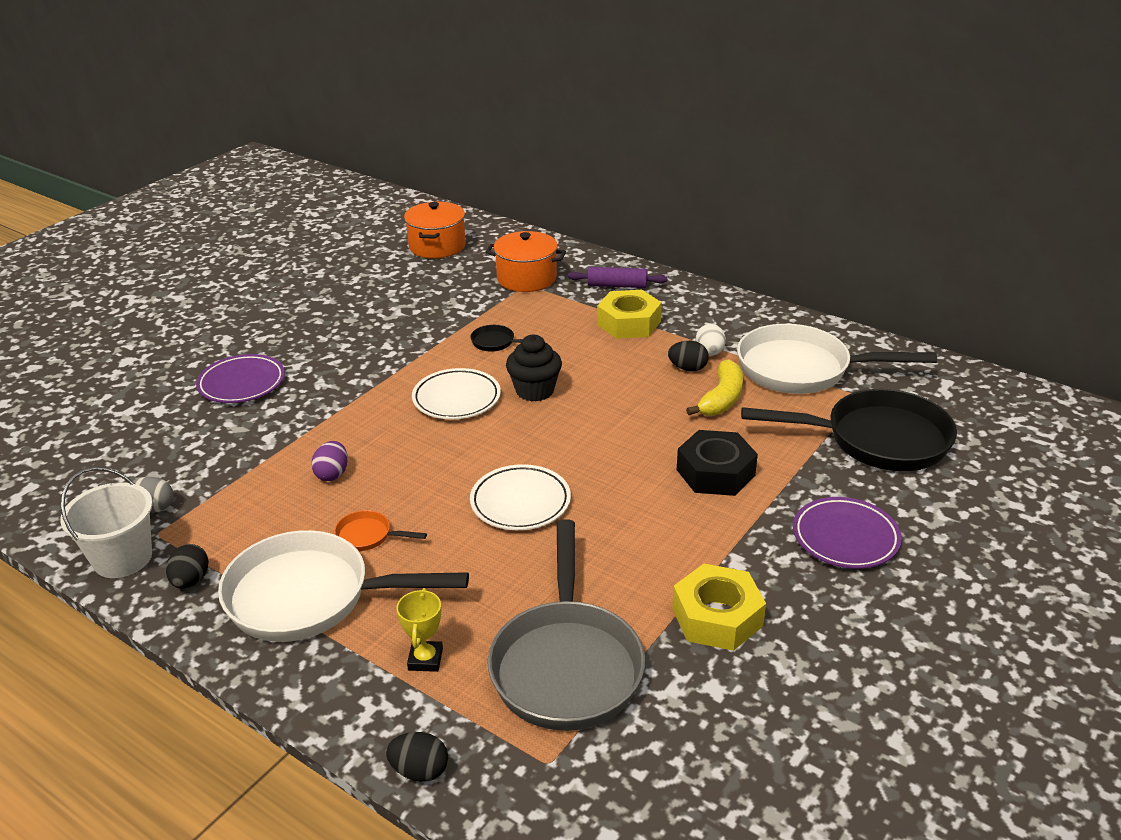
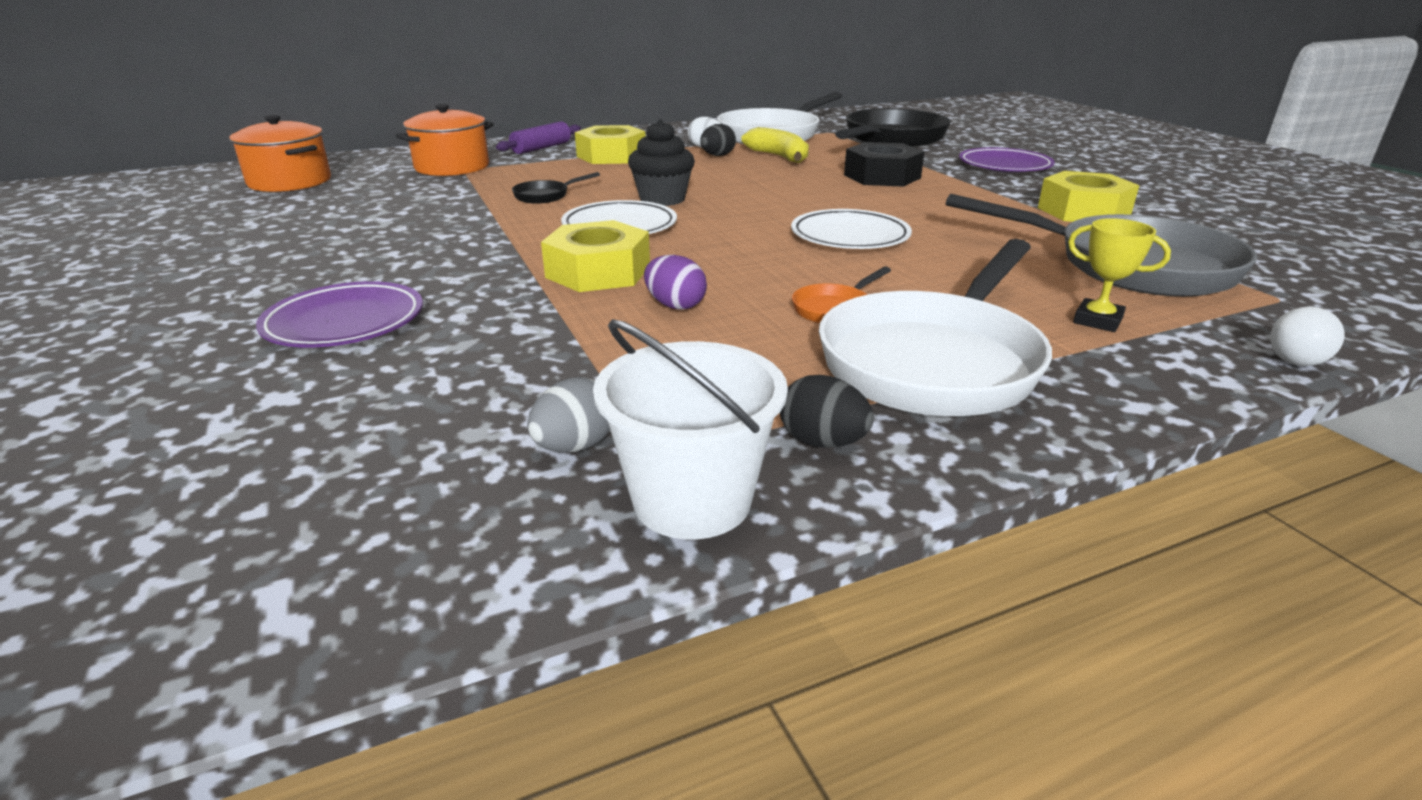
camera: 60 degrees left, 5 degrees down
black egg [386,732,448,782] -> white light bulb [1270,307,1345,366]
none -> yellow nut [541,220,650,292]

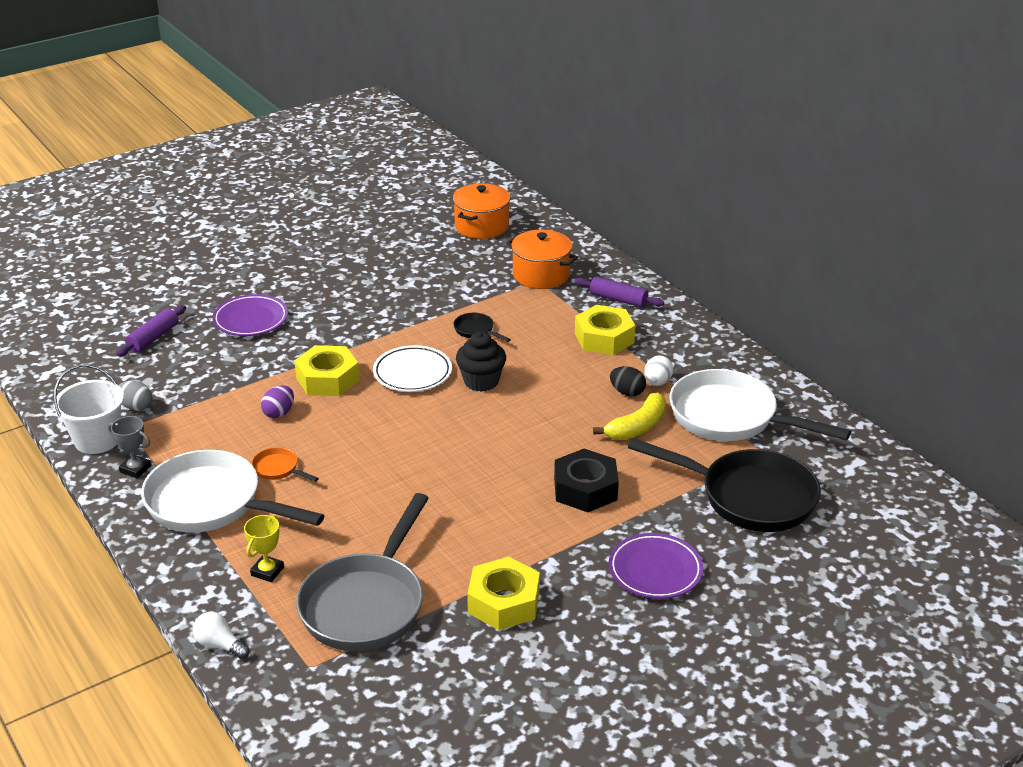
camera: 80 degrees right, 5 degrees up
black egg [780,375,874,448] -> grey trophy [108,416,151,478]
white plate [791,209,912,249] -> none
none -> purple rolling pin [116,305,186,357]

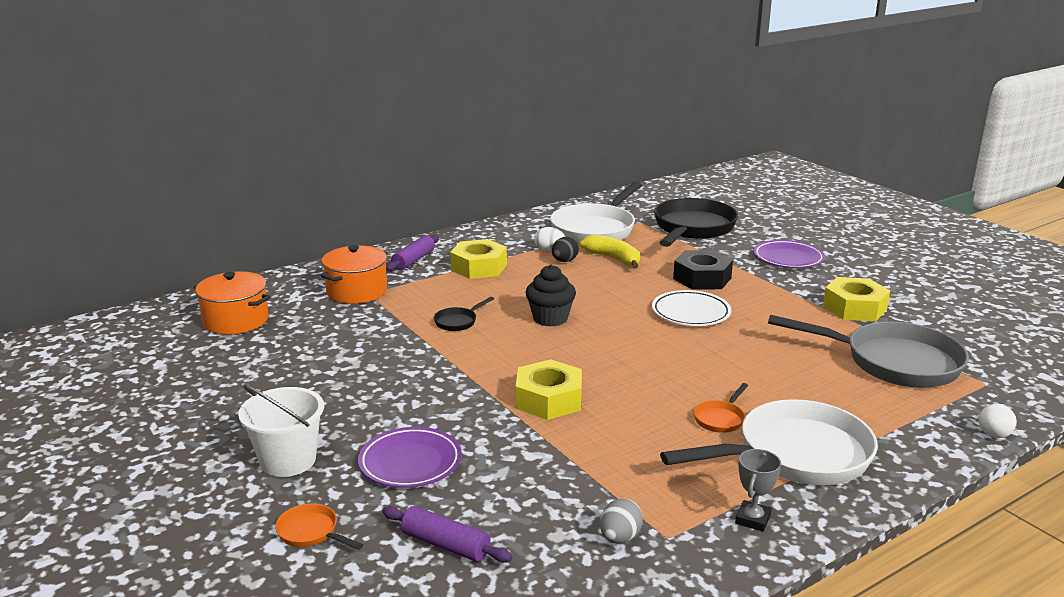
camera: 90 degrees left, 10 degrees down
white bucket [53,364,124,454] -> white bucket moved to [238,384,324,477]
white pan [141,450,325,532] -> white pan turned 135 degrees counterclockwise [660,399,878,485]
yellow trophy [244,515,284,582] -> none
purple egg [261,385,294,418] -> none
white plate [373,345,452,392] -> white plate moved to [652,290,731,326]
none -> orange pan [275,503,363,550]

